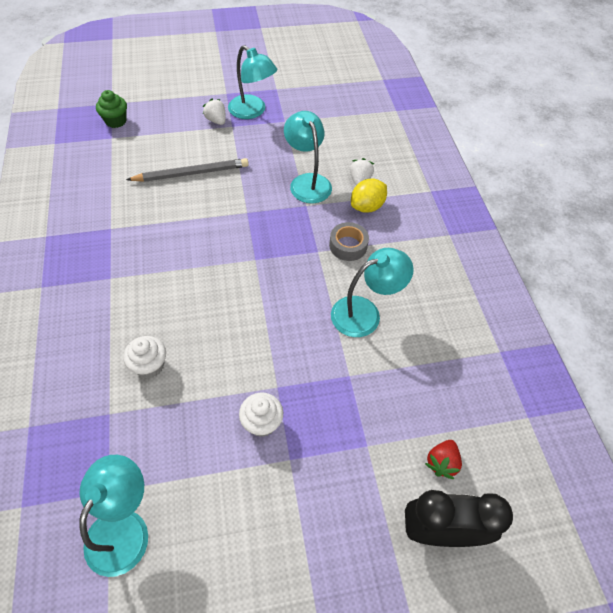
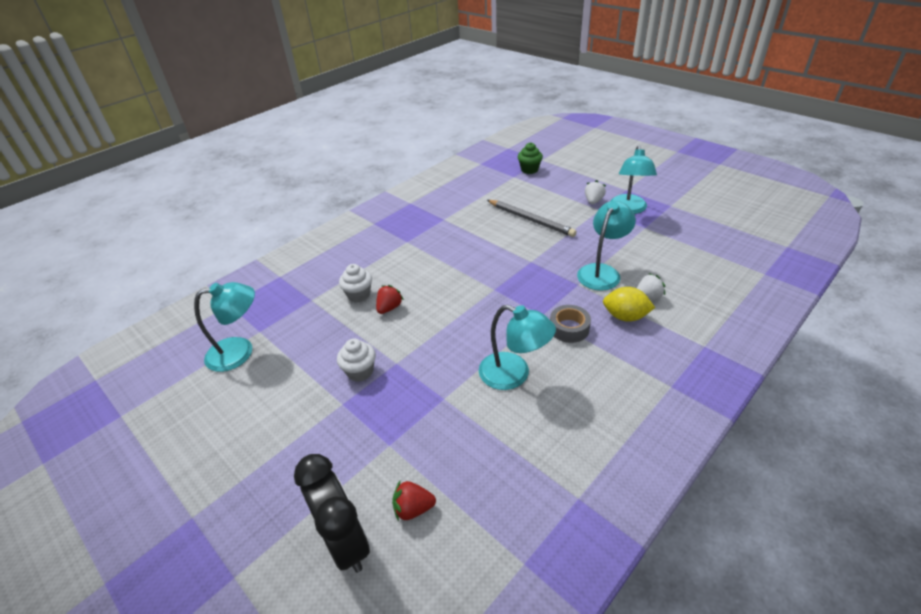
camera: 60 degrees right, 15 degrees down
none -> red strawberry [376,285,404,314]

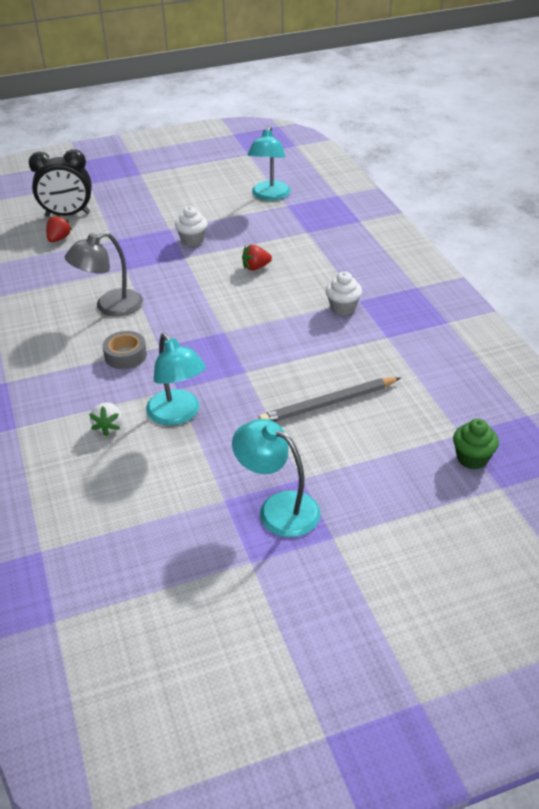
camera: 115 degrees right, 0 degrees up
white cupcake [339,264,372,302] -> white cupcake moved to [326,272,362,315]
red strawberry [376,285,404,314] -> red strawberry turned 105 degrees clockwise [242,245,272,271]
turquoise lamp [479,305,556,390] -> grey lamp [65,232,143,317]
white strawberry [585,180,606,204] -> none
yellow lemon [603,287,655,322] -> none

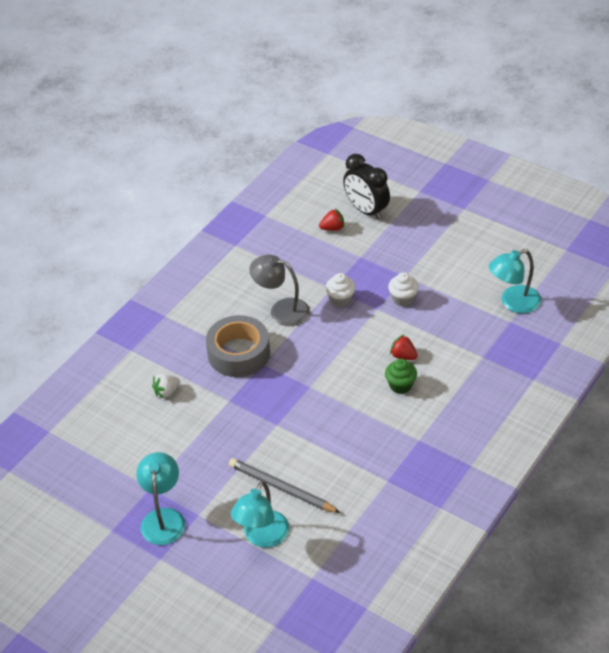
camera: 55 degrees right, 5 degrees up
grey tape [102,331,147,369] -> grey tape [206,315,270,377], size x1.83
turquoise lamp [146,333,206,426] -> turquoise lamp moved to [231,481,289,547]
white cupcake [326,272,362,315] -> white cupcake moved to [325,273,356,307]
green cupcake [453,419,499,470] -> green cupcake moved to [385,359,417,394]

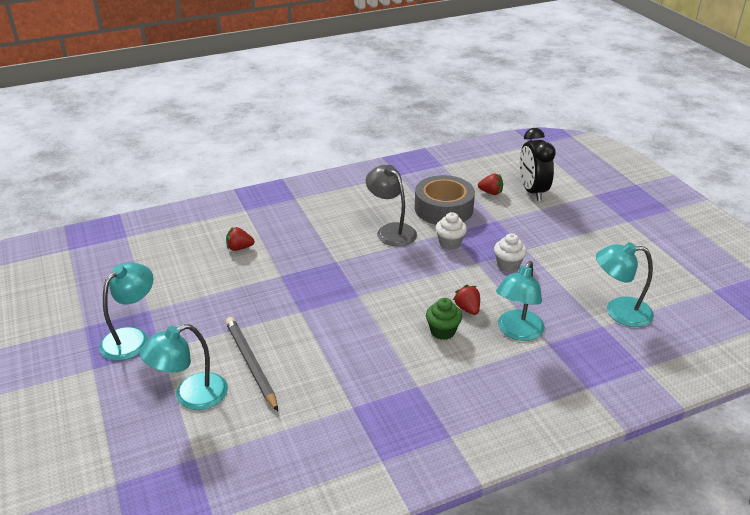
camera: 30 degrees right, 10 degrees down
white strawberry [152,374,180,399] -> red strawberry [226,227,254,251]
grey tape [206,315,270,377] -> grey tape moved to [415,175,475,224]
none -> turquoise lamp [496,261,545,341]

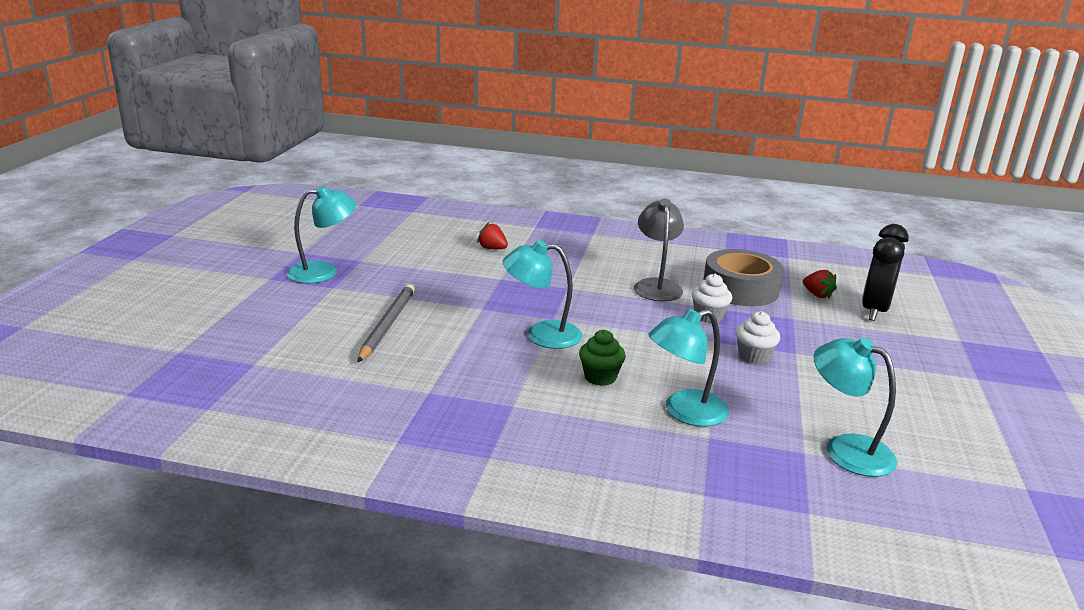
camera: 35 degrees right, 10 degrees down
turquoise lamp [140,324,228,410] -> turquoise lamp moved to [503,240,583,349]
red strawberry [453,285,480,315] -> none

